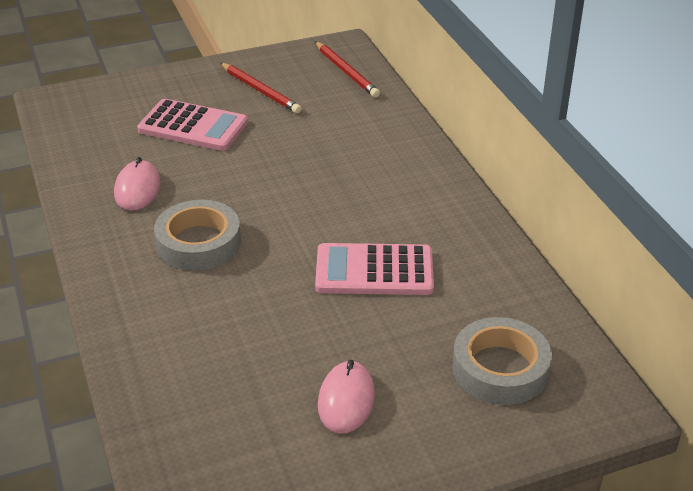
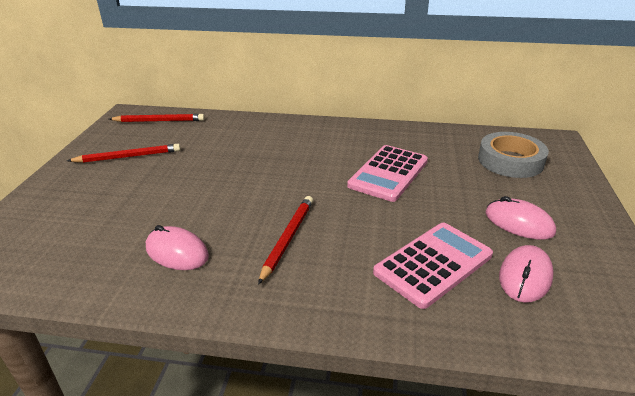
camera: 60 degrees left, 5 degrees down
pink calculator [137,99,248,151] -> pink calculator moved to [373,223,493,309]
grey tape [154,200,241,270] -> red pencil [258,196,313,285]
none -> pink mouse [499,245,554,303]

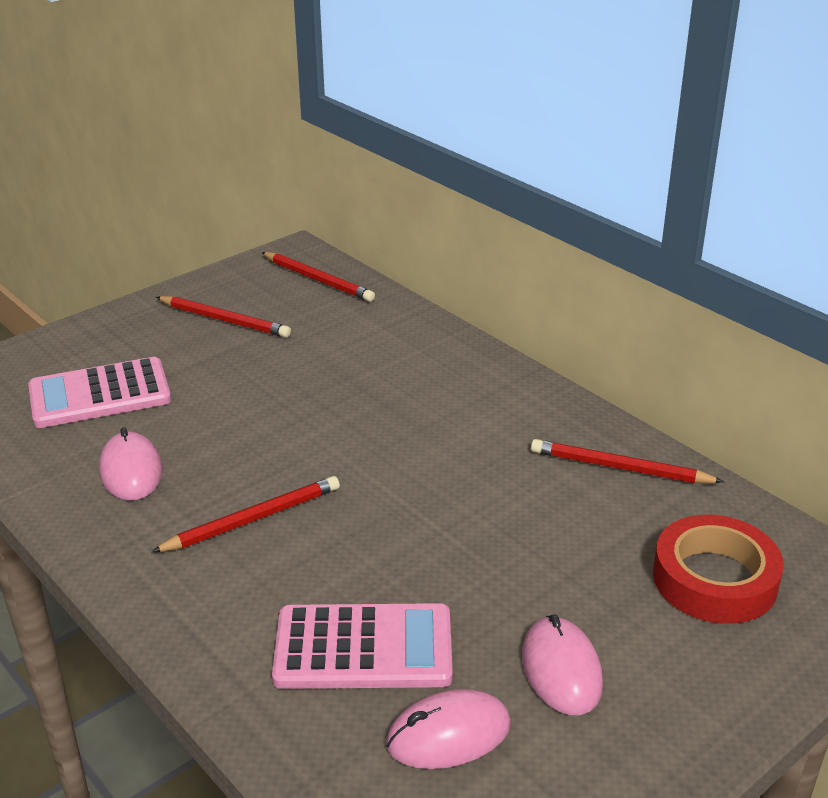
camera: 40 degrees right, 0 degrees up
pink calculator [347,145,428,202] -> pink calculator moved to [28,357,171,428]
grey tape [478,132,549,178] -> red tape [653,515,784,624]
none -> red pencil [531,439,724,483]

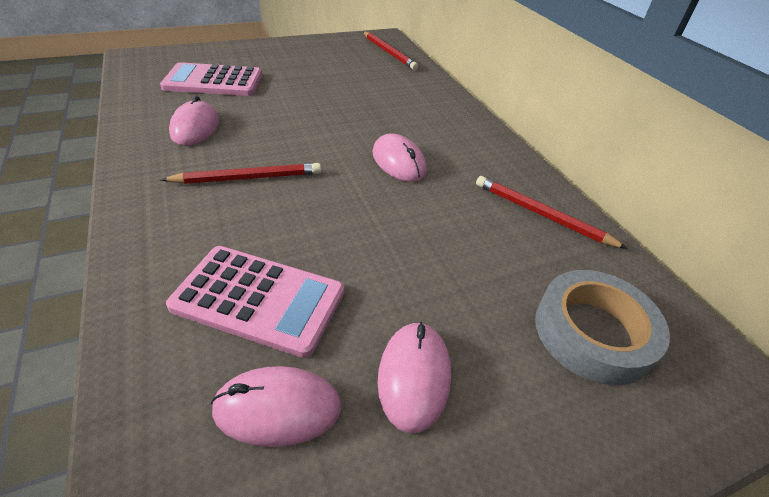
camera: 15 degrees right, 10 degrees up
red pencil [156,296,291,338] -> none
red tape [653,515,784,624] -> grey tape [535,270,670,385]
none -> pink mouse [373,133,427,182]

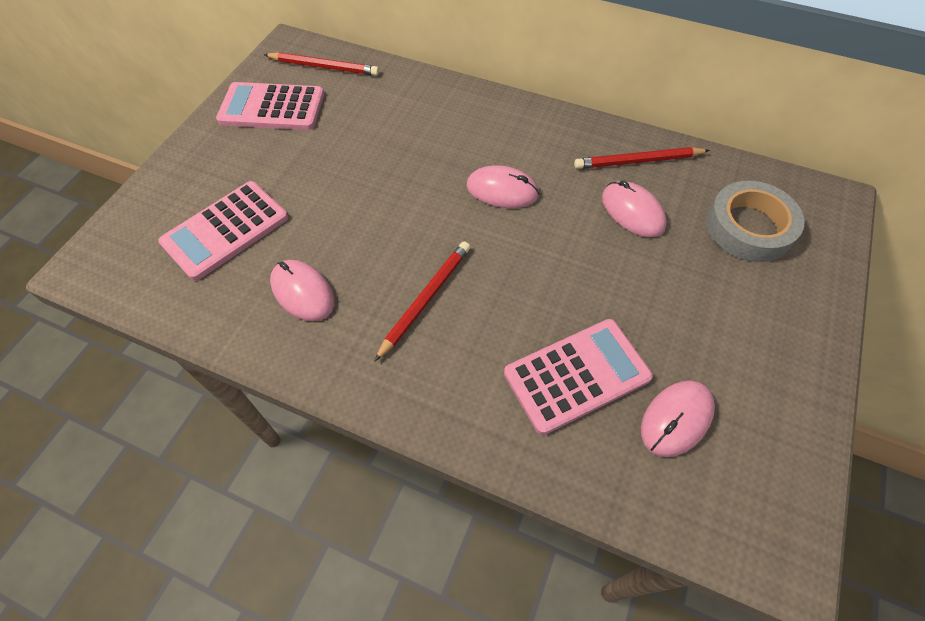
camera: 40 degrees left, 15 degrees up
pink mouse [378,321,451,433] -> pink mouse moved to [602,180,667,237]
none -> pink calculator [216,82,324,130]

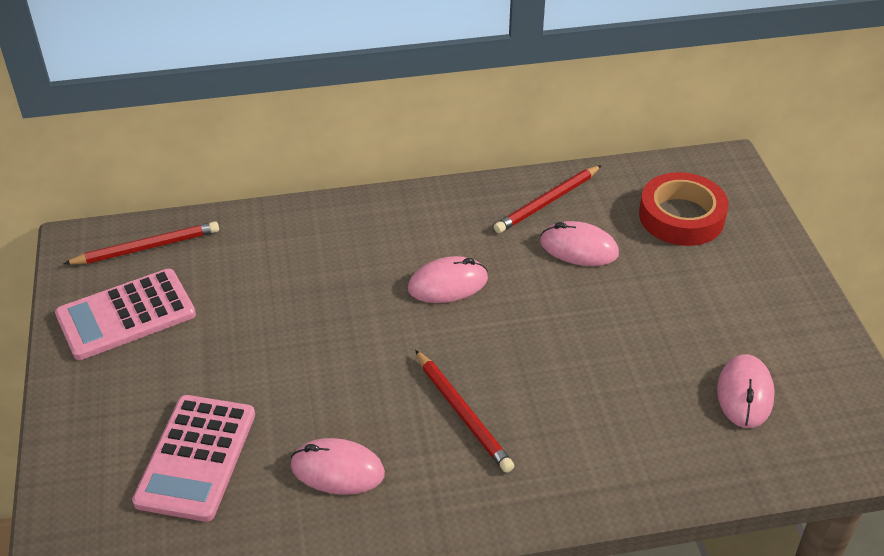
camera: 35 degrees left, 15 degrees down
red pencil [374,241,470,362] -> red pencil turned 150 degrees clockwise [415,350,514,473]
pink calculator [504,319,653,435] -> none
grey tape [706,181,805,262] -> red tape [639,172,729,246]

